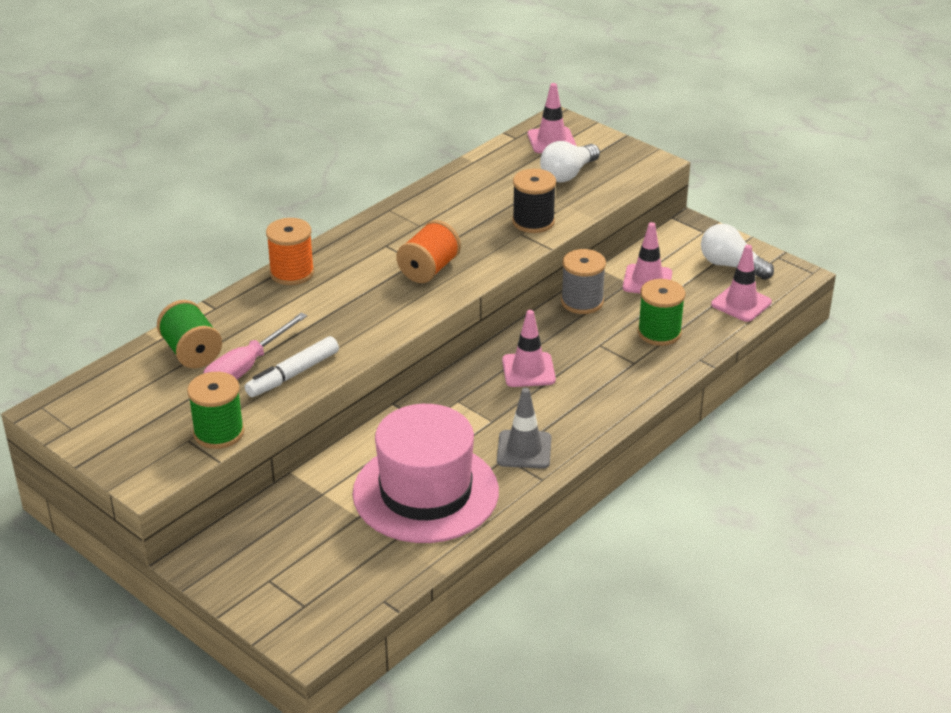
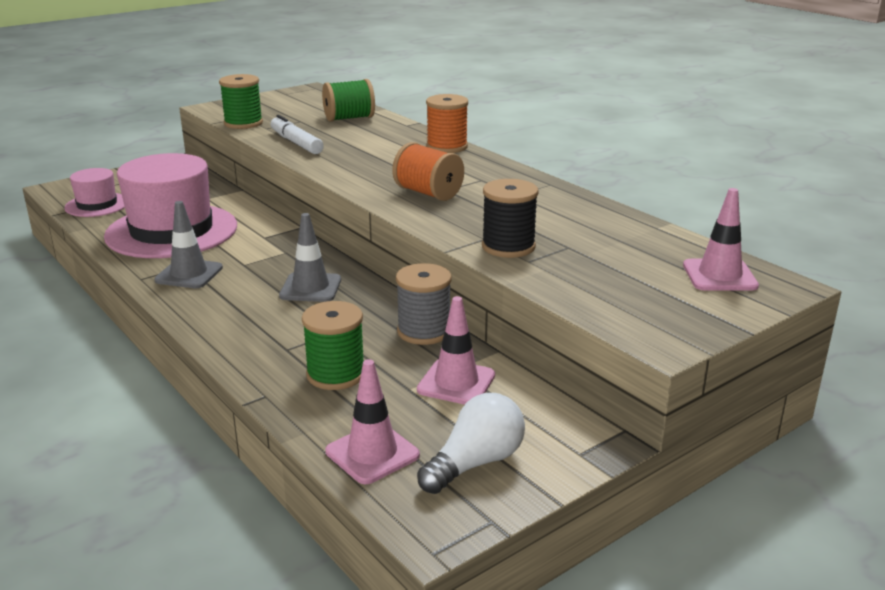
camera: 100 degrees right, 10 degrees down
pink screwdriver [203,312,307,379] -> none
pink traffic cone [502,310,556,387] -> grey traffic cone [279,213,341,302]
white light bulb [540,141,600,182] -> none
none -> pink hat [64,168,125,217]

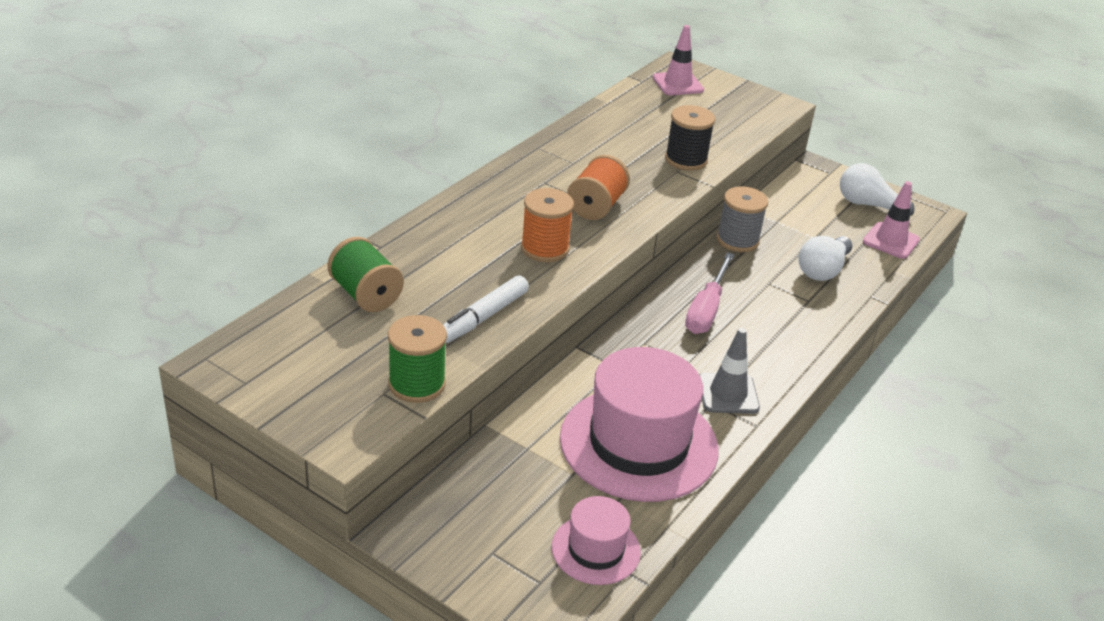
camera: 110 degrees left, 10 degrees up
grey traffic cone [279,213,341,302] -> pink screwdriver [685,252,735,334]
green spool [302,301,364,390] -> white light bulb [799,236,852,281]
pink traffic cone [417,296,495,405] -> none
orange spool [426,94,468,153] -> orange spool moved to [521,188,574,262]

